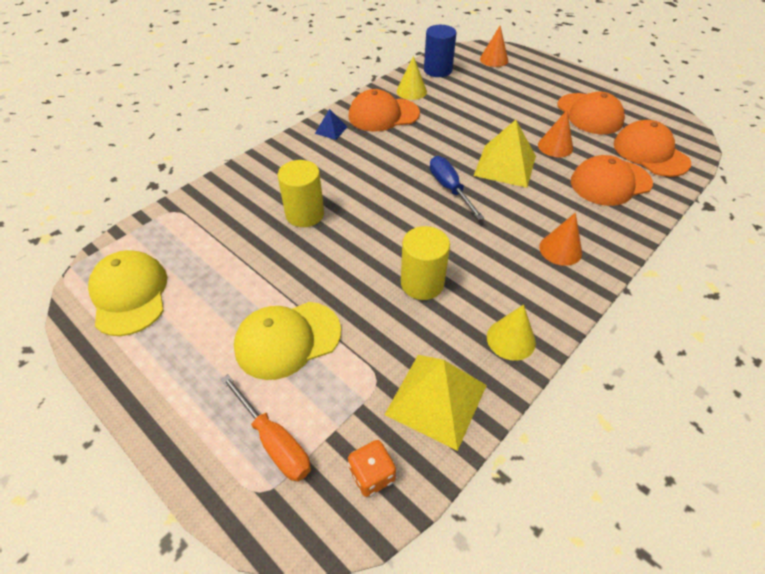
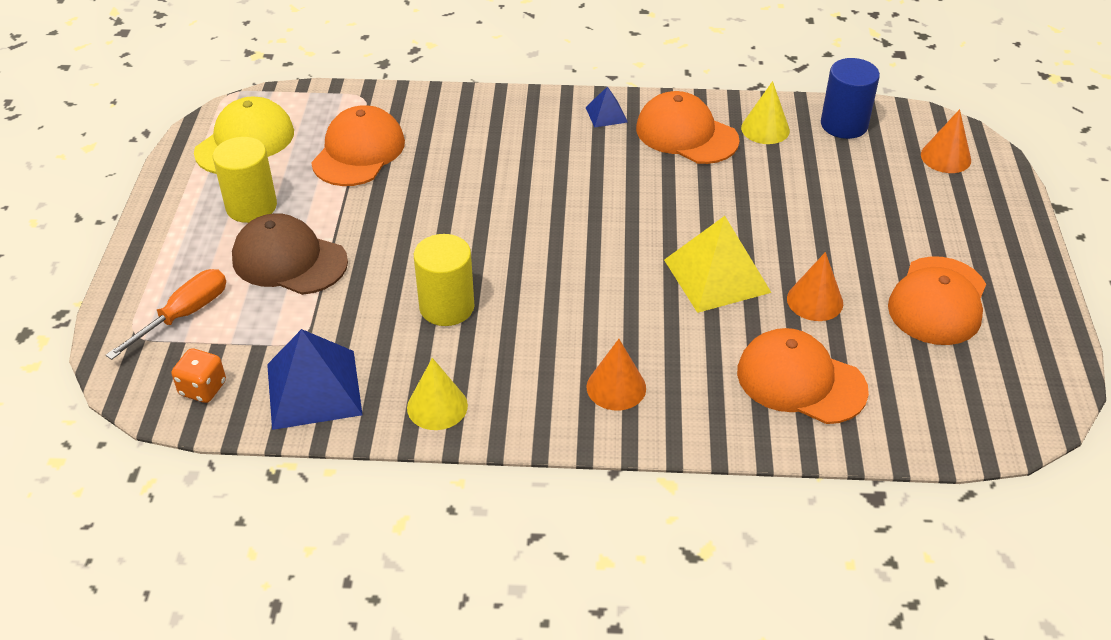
camera: 50 degrees right, 5 degrees down
orange screwdriver [221,374,311,481] -> orange screwdriver turned 150 degrees counterclockwise [106,269,226,360]
yellow cap [234,302,341,380] -> brown cap [232,213,348,295]
yellow cylinder [278,160,324,227] -> yellow cylinder moved to [213,137,277,223]
yellow pyramid [384,355,487,451] -> blue pyramid [267,329,363,430]
blue screwdriver [430,156,484,220] -> none
orange cap [614,120,691,177] -> orange cap moved to [311,105,405,186]

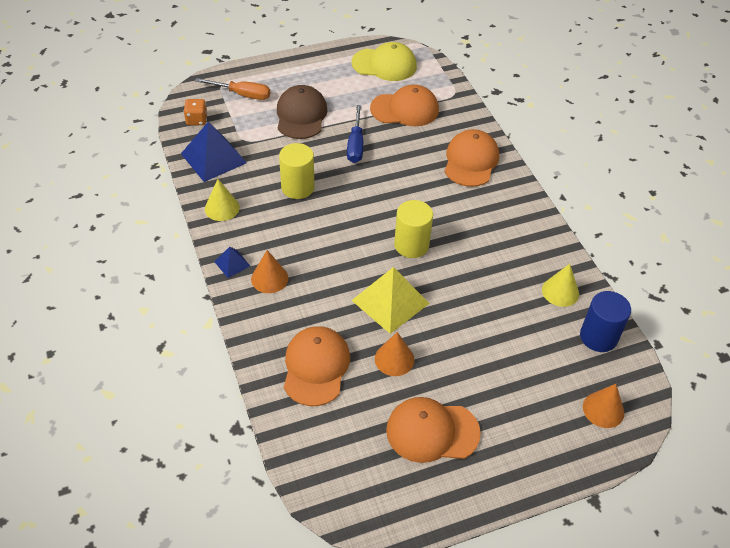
camera: 65 degrees right, 5 degrees up
yellow cylinder [213,137,277,223] -> yellow cylinder moved to [394,200,433,258]
blue pyramid [585,86,628,128] -> blue pyramid moved to [214,247,250,278]
orange cap [636,91,739,164] -> orange cap moved to [444,129,499,187]
none -> blue screwdriver [347,105,363,163]

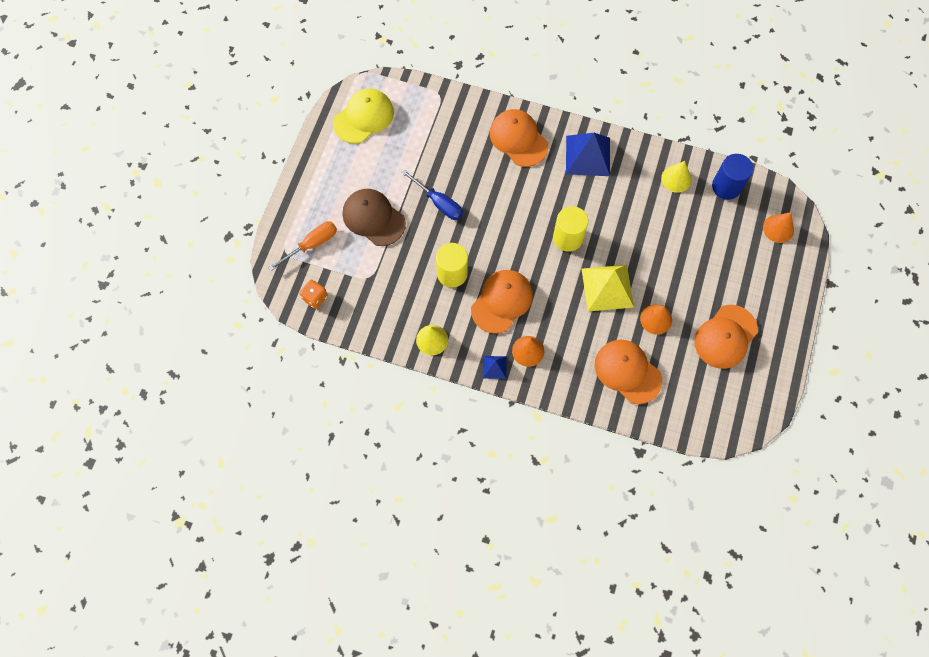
camera: 50 degrees left, 20 degrees up
blue pyramid [181,122,247,182] -> blue pyramid moved to [566,133,610,176]
orange cap [370,85,439,126] -> orange cap moved to [471,270,533,334]

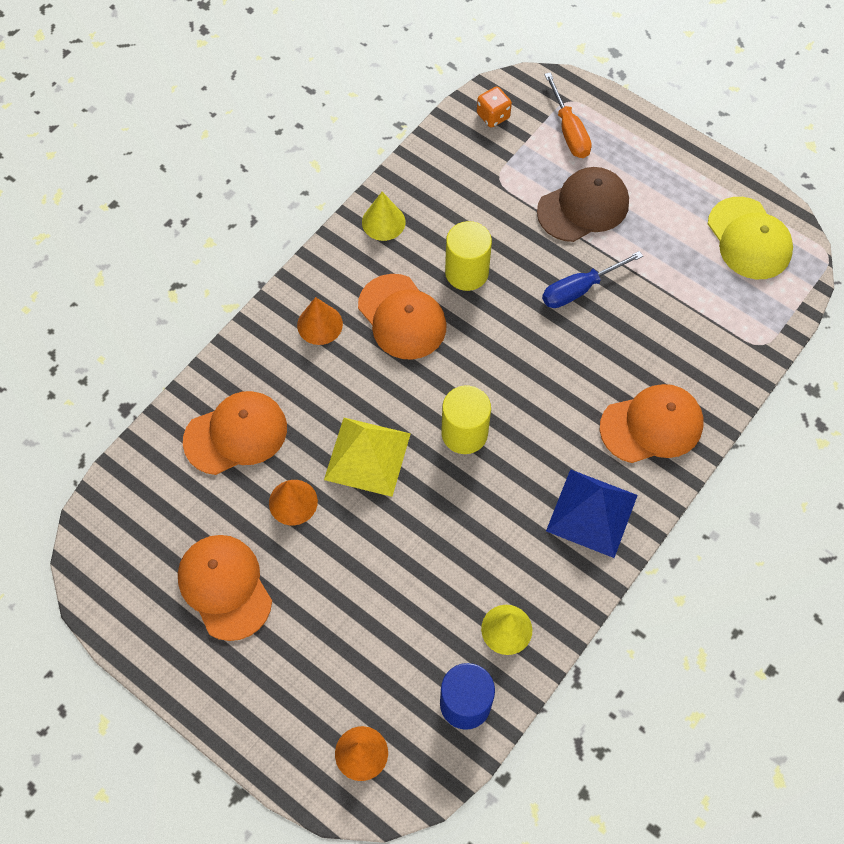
camera: 110 degrees right, 5 degrees down
blue pyramid [483,356,507,379] -> none

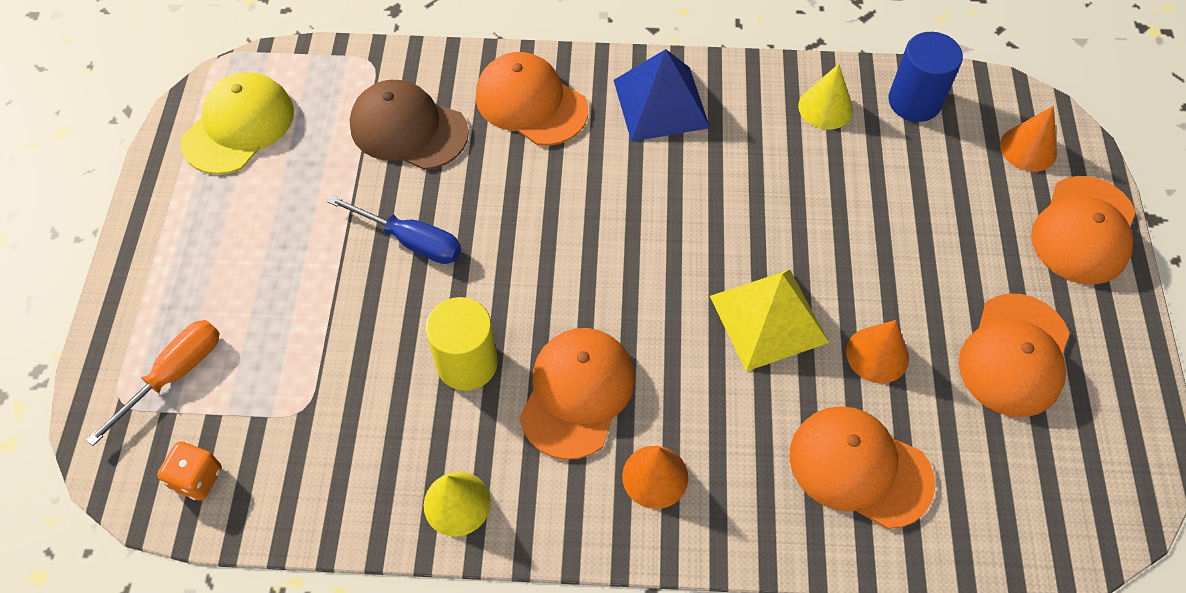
camera: 125 degrees left, 5 degrees down
yellow cylinder [441,386,491,454] -> none
brown cap [537,167,629,242] -> brown cap moved to [350,80,469,170]
none -> orange cap [1031,176,1136,285]

